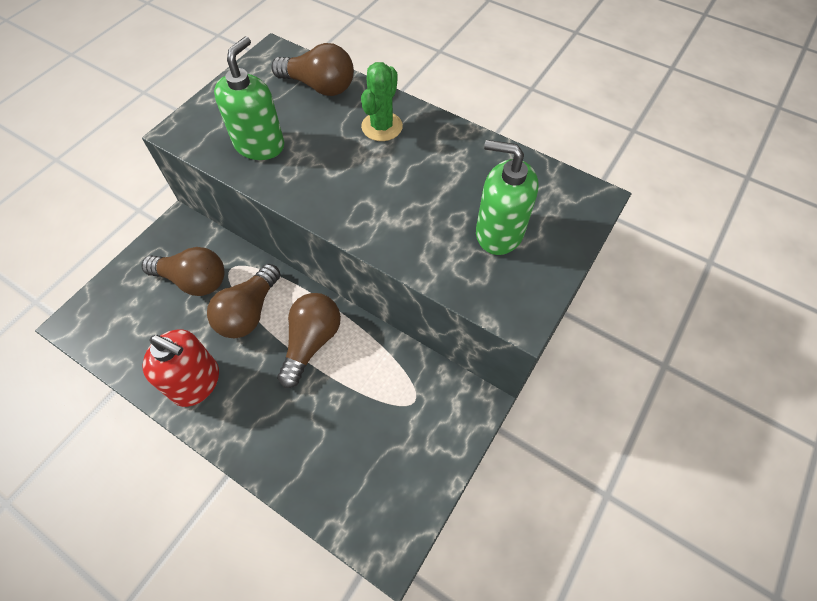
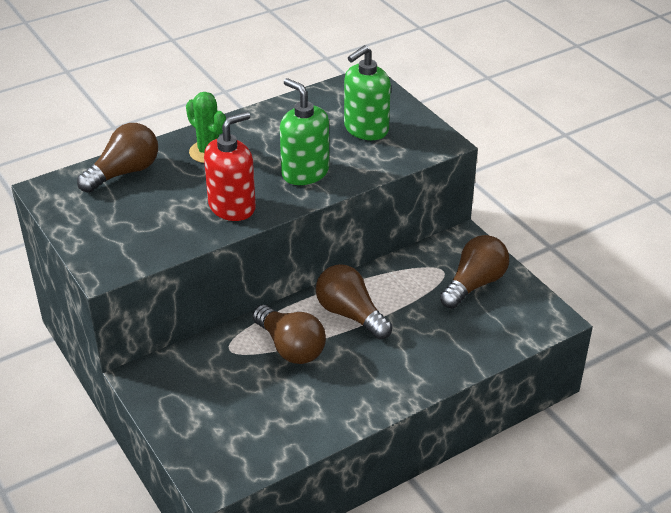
camera: 65 degrees left, 20 degrees down
brown light bulb [141,247,224,296] -> brown light bulb moved to [440,235,509,309]
red soap dispenser [143,329,219,407] -> red soap dispenser moved to [204,112,256,221]
green soap dispenser [214,36,284,160] -> green soap dispenser moved to [280,78,329,185]

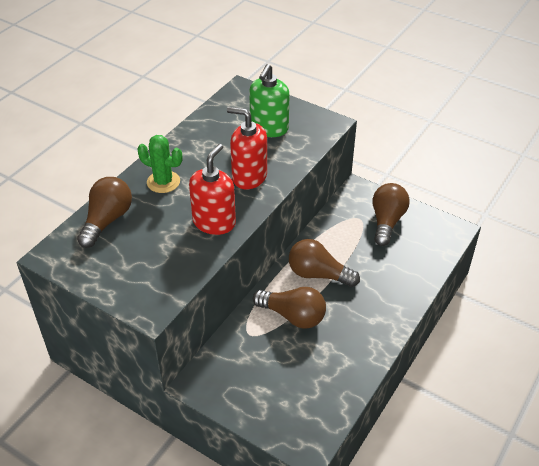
camera: 25 degrees left, 5 degrees up
green soap dispenser [280,78,329,185] -> red soap dispenser [227,107,267,189]

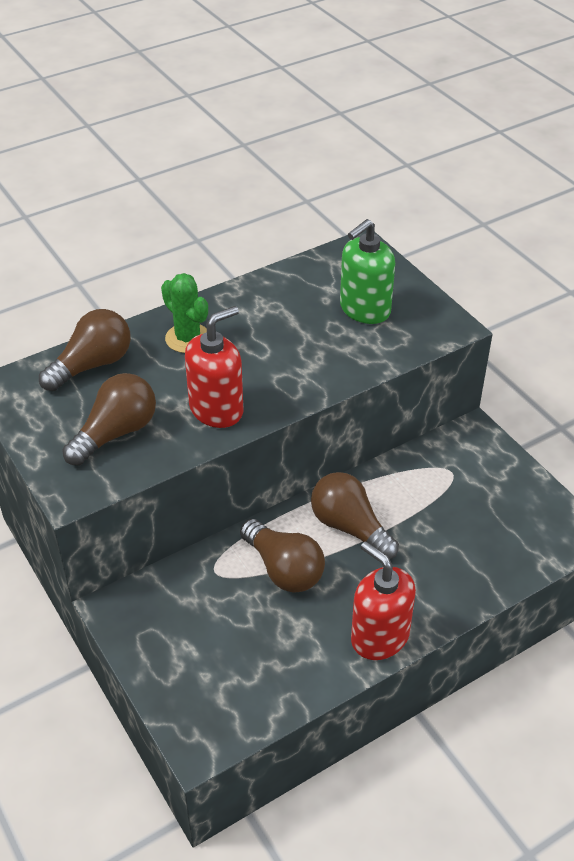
camera: 25 degrees right, 0 degrees up
red soap dispenser [227,107,267,189] -> red soap dispenser moved to [351,541,416,660]
brown light bulb [372,183,410,246] -> brown light bulb moved to [62,373,156,466]

